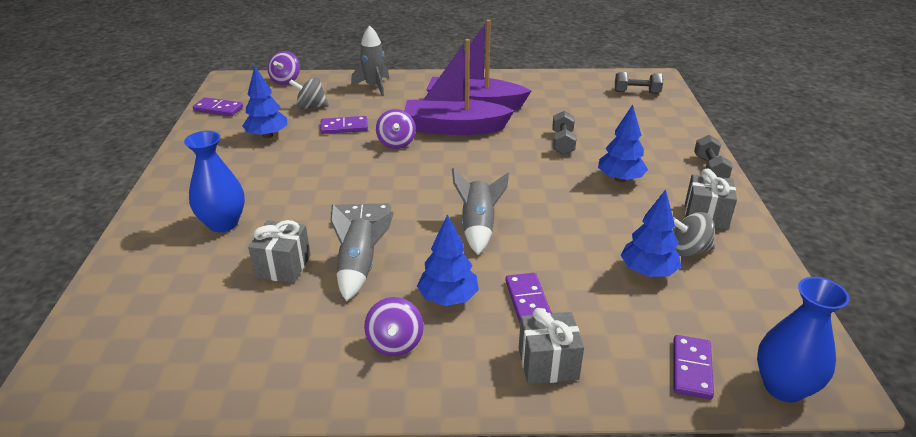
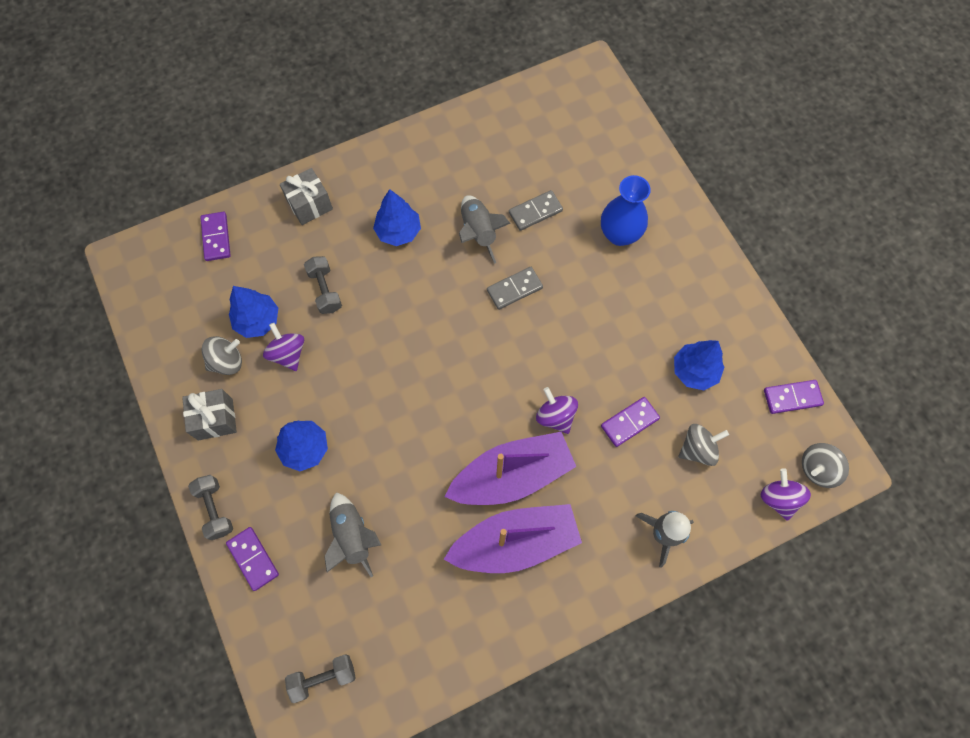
camera: 155 degrees right, 35 degrees up
grey gift [248,220,311,283] -> grey domino [509,190,563,231]
purple spinning top [364,297,424,356] -> purple spinning top moved to [263,323,304,371]
grey rocket [452,168,509,255] -> grey rocket moved to [325,492,381,577]
purple domino [505,273,552,323] -> purple domino moved to [226,527,279,591]
grey dumbbell [552,111,577,155] -> grey dumbbell moved to [304,256,342,314]
blue vase [757,277,850,402] -> none
none -> grey spinning top [802,443,849,488]

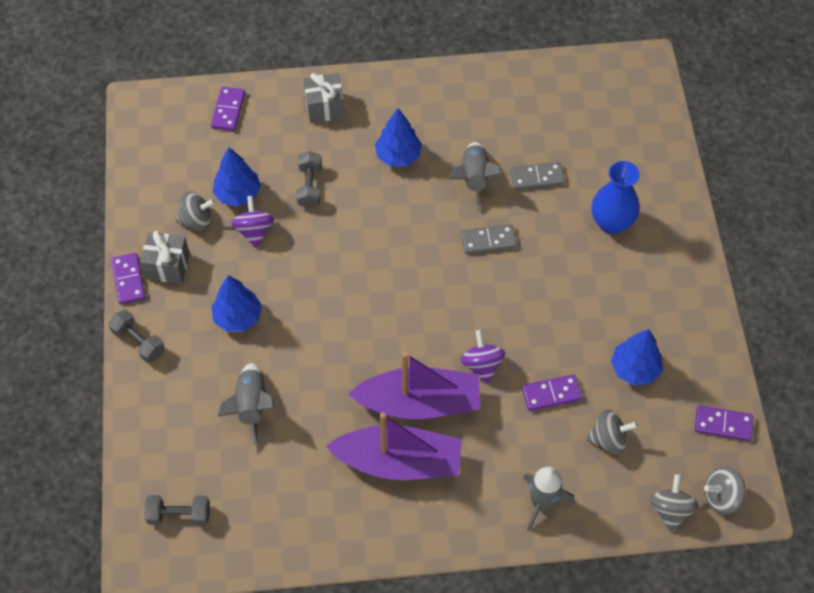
camera: 20 degrees right, 10 degrees down
grey dumbbell [188,475,233,540] -> grey dumbbell turned 45 degrees counterclockwise [108,310,165,363]
purple domino [226,527,279,591] -> purple domino moved to [111,253,145,304]
purple spinning top [761,468,811,521] -> grey spinning top [650,474,699,532]

